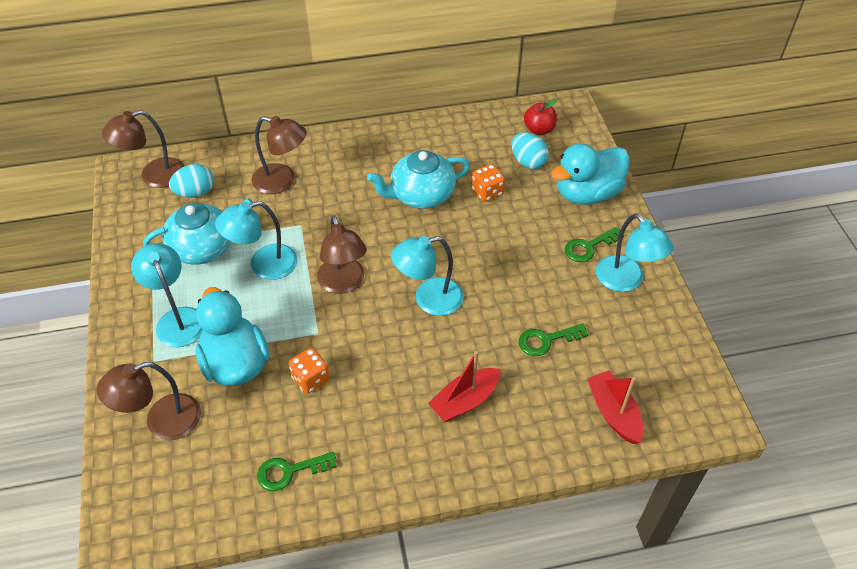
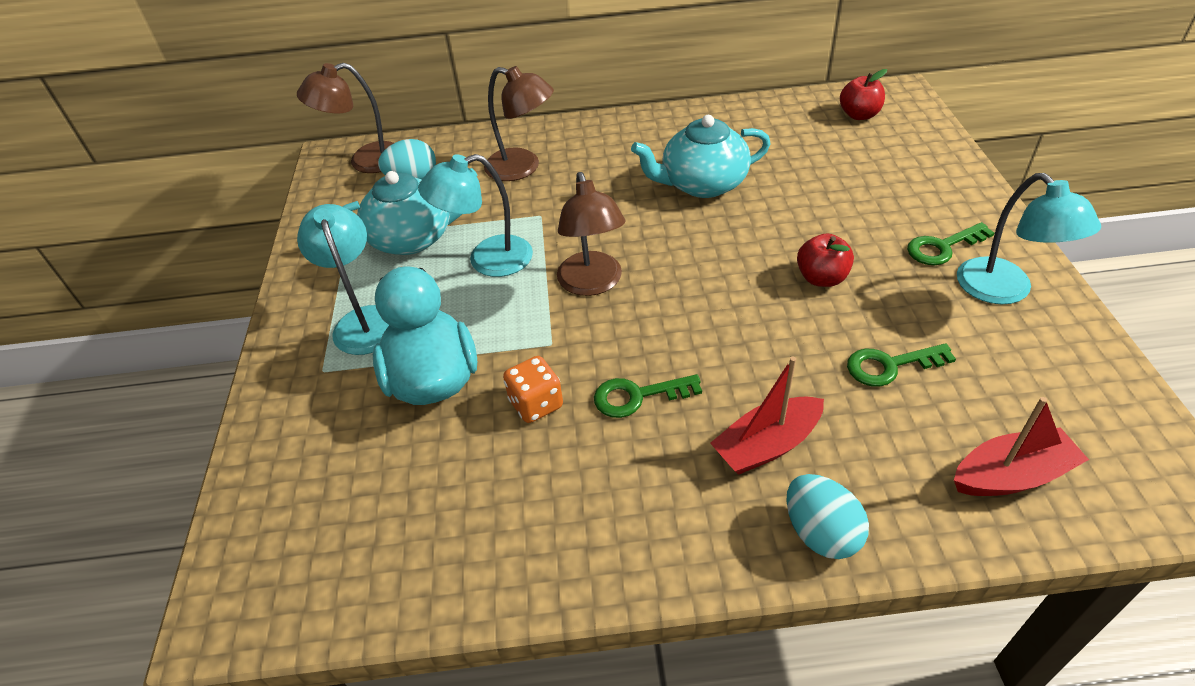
camera: 10 degrees right, 5 degrees down
brown lamp [97,362,201,440] -> none
green key [257,452,337,491] -> green key moved to [594,374,702,418]
turquoise lamp [391,236,464,316] -> none
orange dice [472,164,505,202] -> none
turquoise egg [512,132,549,169] -> turquoise egg moved to [786,474,869,559]
turquoise duck [551,143,630,205] -> none
red boat [587,370,643,444] -> red boat turned 90 degrees clockwise [954,397,1089,496]
none -> red apple [797,233,854,287]

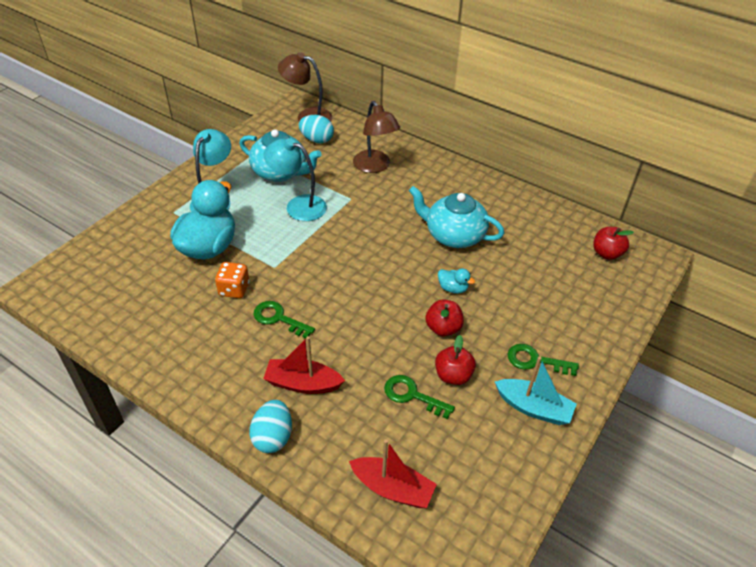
camera: 35 degrees right, 0 degrees up
brown lamp [557,172,626,296] -> none
turquoise lamp [957,173,1101,305] -> turquoise boat [495,356,577,425]
none -> red apple [435,335,476,385]
none -> turquoise duck [438,269,475,294]

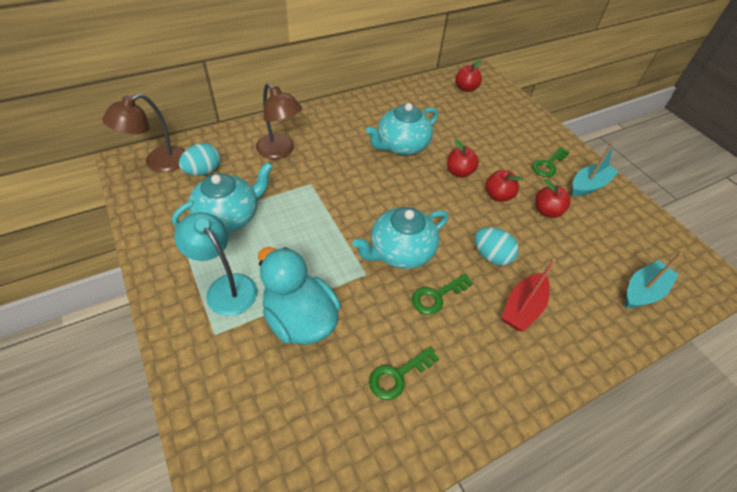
camera: 65 degrees left, 5 degrees up
orange dice [215,262,250,298] -> none
turquoise egg [249,400,292,453] -> turquoise egg moved to [474,227,519,265]
turquoise lamp [263,138,327,221] -> none
red boat [349,439,437,508] -> turquoise boat [625,252,683,308]
brown lamp [353,101,400,173] -> brown lamp turned 45 degrees clockwise [256,83,302,159]
green key [384,375,455,419] -> green key moved to [369,346,439,400]
turquoise duck [438,269,475,294] -> red apple [447,139,479,178]
none -> turquoise teapot [352,207,448,269]

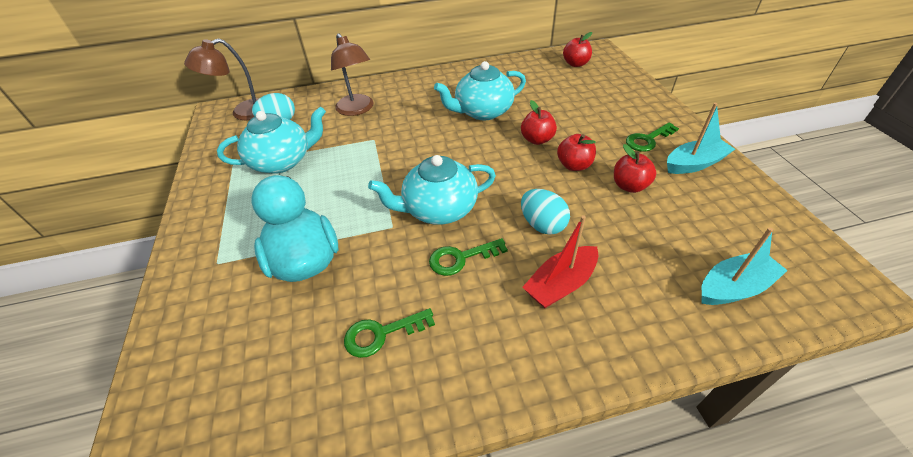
camera: 20 degrees right, 5 degrees down
turquoise lamp [174,212,257,316] -> none

